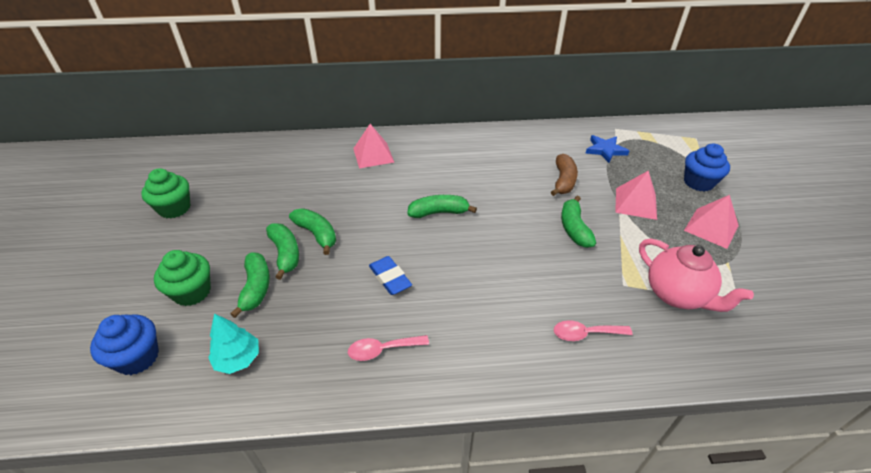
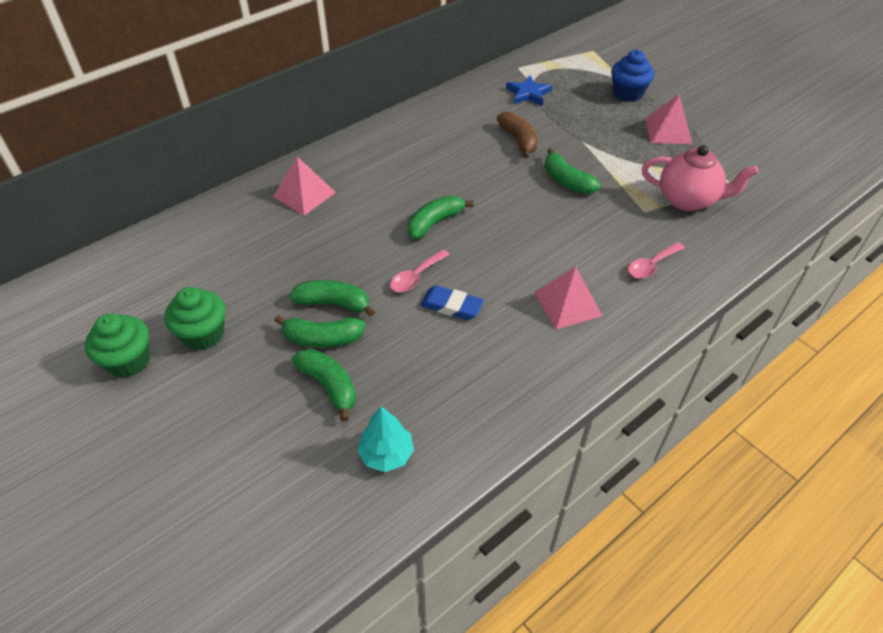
camera: 35 degrees left, 5 degrees up
blue cupcake [90,314,159,375] -> none
green cupcake [154,250,211,306] -> green cupcake moved to [165,287,226,350]
green banana [266,223,299,280] -> green banana turned 150 degrees clockwise [275,315,366,348]
pink spoon [348,335,429,361] -> pink spoon moved to [390,249,450,292]
pink pyramid [615,170,657,220] -> pink pyramid moved to [534,267,603,329]

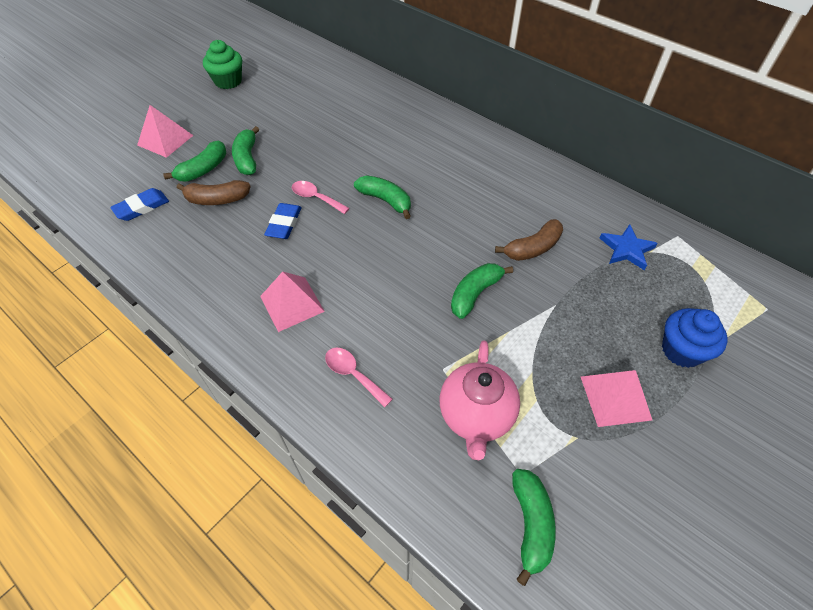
camera: 80 degrees right, 5 degrees up
green cupcake [165,287,226,350] -> none
pink pyramid [273,157,336,216] -> pink pyramid moved to [137,105,193,158]
green banana [290,280,375,317] -> green banana moved to [512,469,556,586]
turquoise tree [357,406,414,472] -> blue eraser [110,188,169,221]
none -> brown banana [177,180,251,205]

